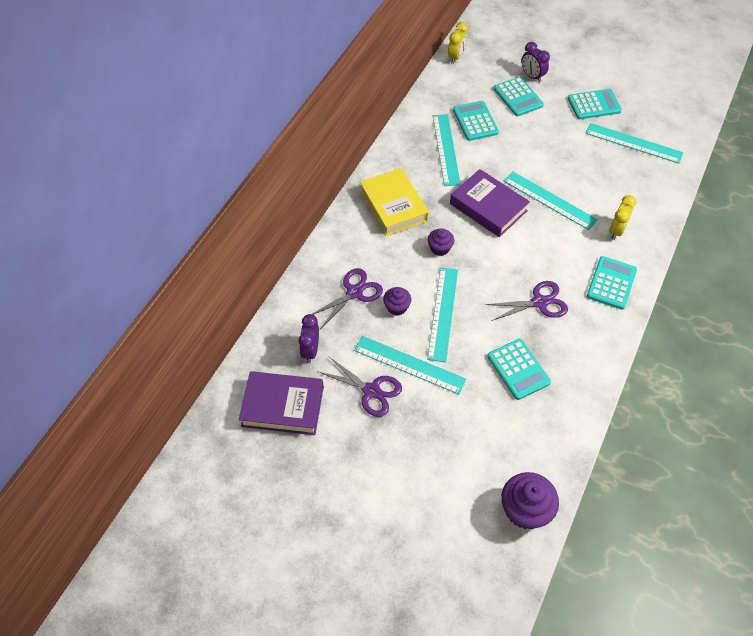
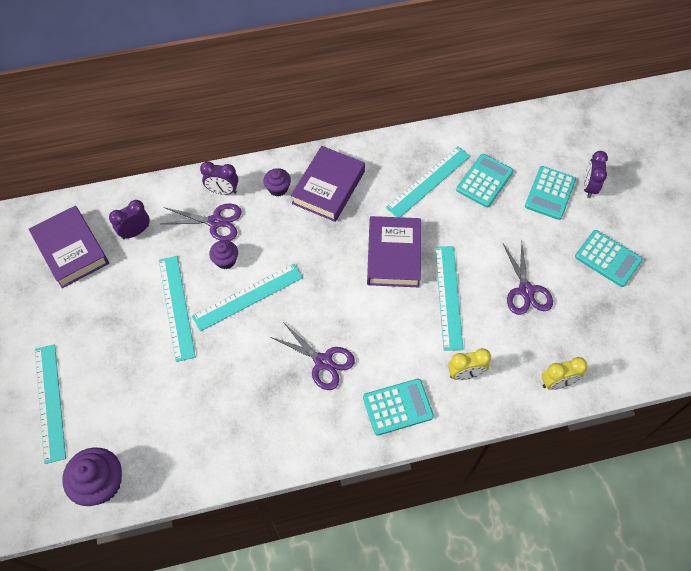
camera: 50 degrees right, 5 degrees up
purple scissors [317,356,402,417] -> purple scissors moved to [503,242,553,315]
yellow book [360,168,429,236] -> purple book [291,146,365,222]
purple cupcake [428,228,454,256] -> purple cupcake moved to [263,168,291,196]
yellow clock [448,22,468,64] -> yellow clock moved to [542,357,588,390]
turquoise calculator [487,339,551,400] -> none
turquoise ruler [585,123,683,163] -> turquoise ruler moved to [35,344,66,464]
none -> purple clock [200,162,238,195]

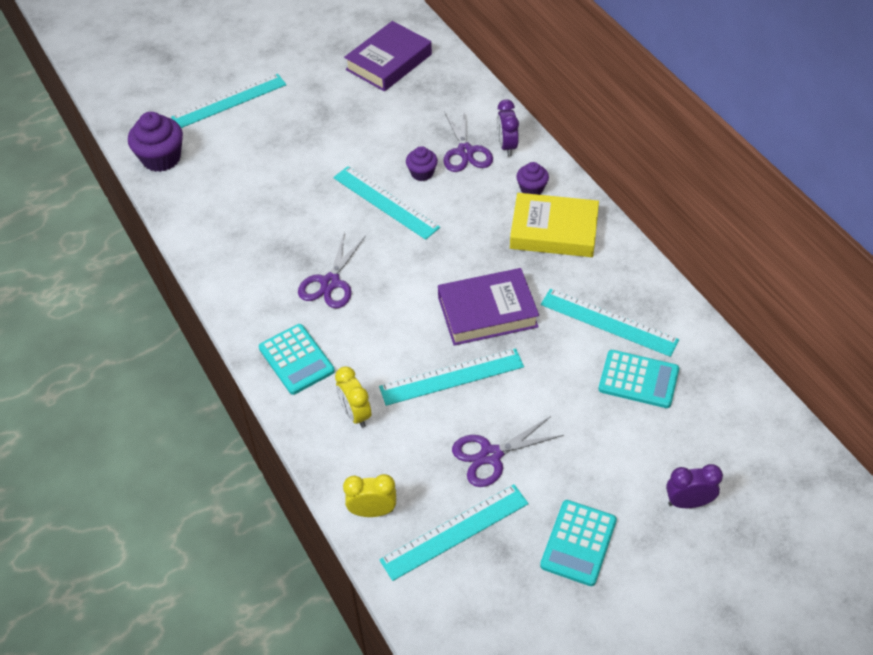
camera: 75 degrees right, 10 degrees down
purple clock [109,200,150,239] -> none
turquoise ruler [159,256,196,362] -> turquoise ruler moved to [379,484,529,581]
purple book [291,146,365,222] -> yellow book [510,193,599,257]
turquoise calculator [525,166,576,220] -> none
yellow clock [542,357,588,390] -> yellow clock turned 120 degrees clockwise [343,474,396,517]

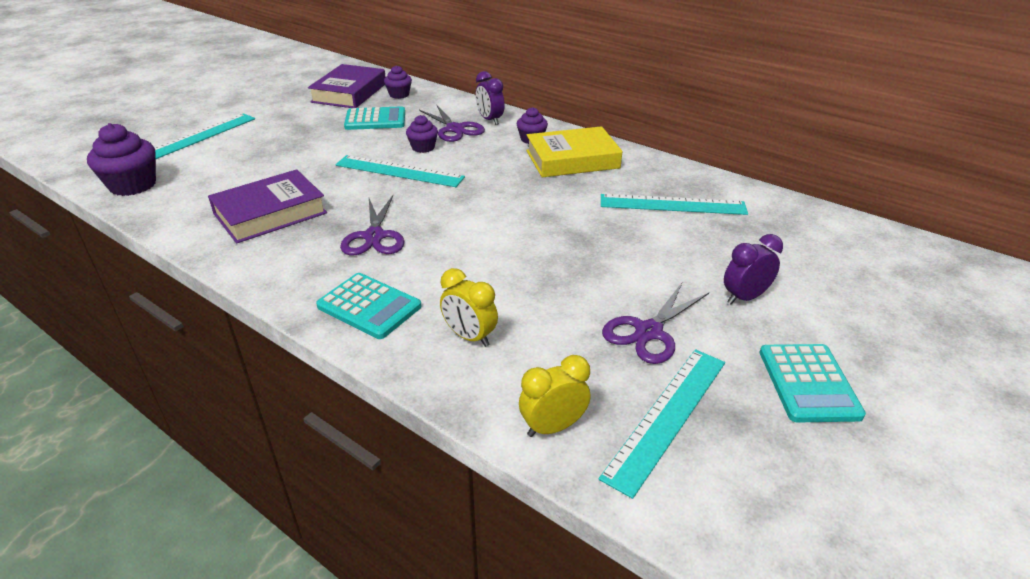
camera: 25 degrees left, 15 degrees down
turquoise ruler [379,348,524,406] -> none
purple book [438,268,539,346] -> purple book moved to [208,169,327,243]
turquoise calculator [598,350,679,408] -> turquoise calculator moved to [344,106,405,130]
purple clock [666,464,723,508] -> purple clock moved to [724,234,783,304]
none -> purple cupcake [384,65,412,99]

